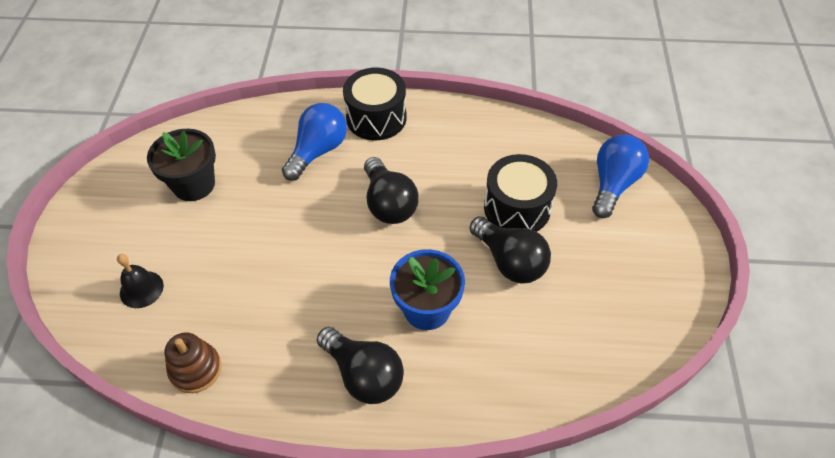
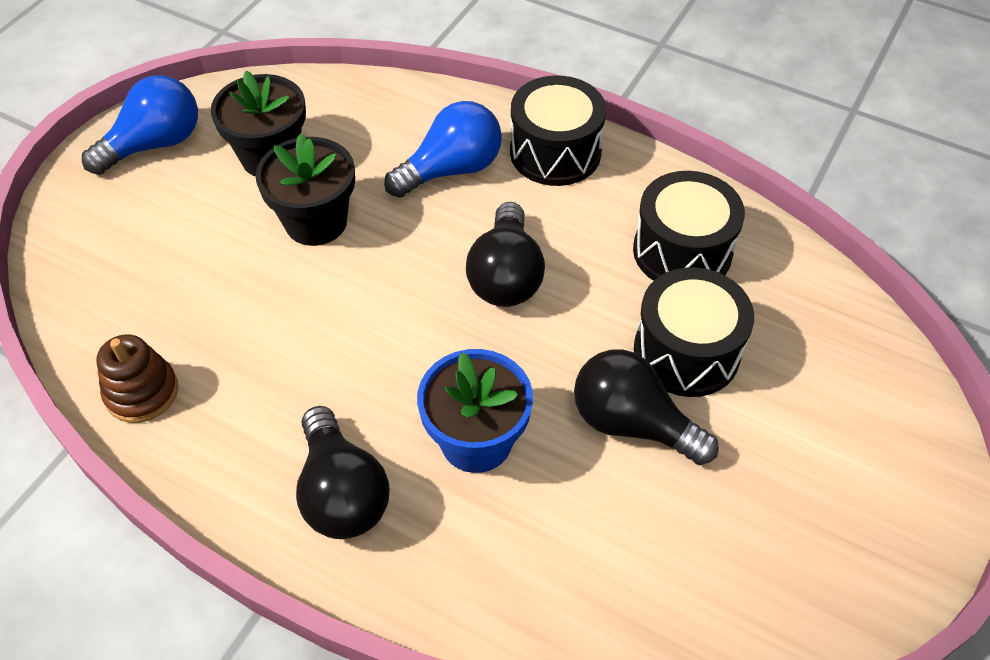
camera: 25 degrees right, 0 degrees up
black bell [117,254,164,308] -> none
black light bulb [470,216,551,284] -> black light bulb turned 135 degrees clockwise [574,349,719,465]
blue light bulb [592,135,649,218] -> blue light bulb moved to [82,75,198,175]
none -> black flower pot [256,134,355,246]
none -> black drum [633,171,745,281]

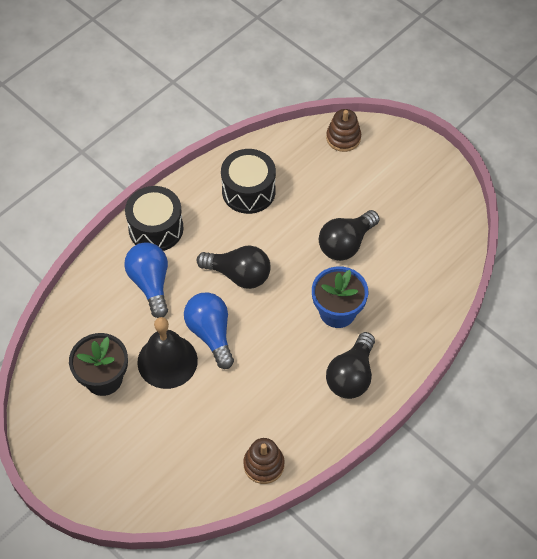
camera: 75 degrees left, 5 degrees up
blue light bulb [82,75,198,175] -> blue light bulb moved to [184,292,234,369]
black flower pot [256,134,355,246] -> black bell [137,317,198,389]
black light bulb [296,406,389,539] -> black light bulb turned 120 degrees clockwise [326,332,375,399]
black drum [634,267,754,397] -> none
none -> brown stacking toy [326,109,361,152]

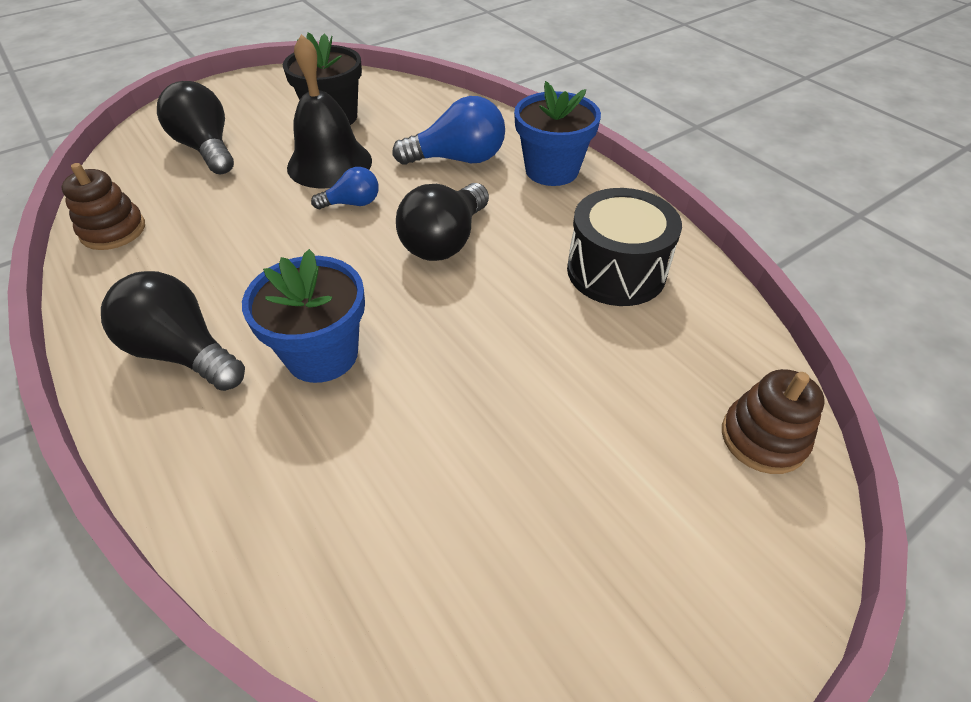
camera: 100 degrees right, 10 degrees down
black drum [125,186,183,251] -> blue flower pot [514,81,601,186]
blue light bulb [184,292,234,369] -> blue light bulb [311,167,379,209], size x0.56
black light bulb [319,210,380,261] -> black light bulb moved to [157,81,234,175]

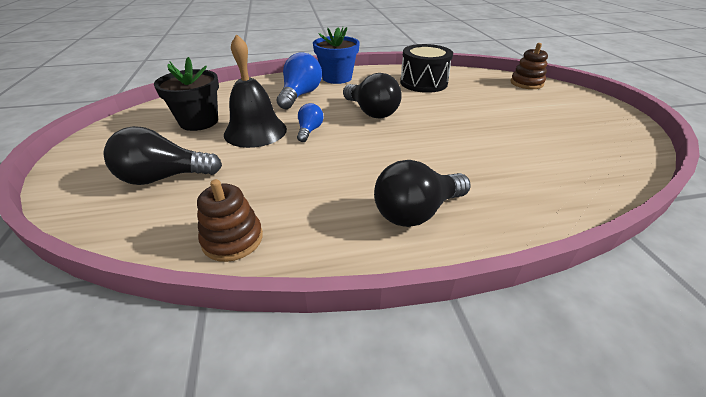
camera: 65 degrees left, 10 degrees down
blue flower pot [242,249,365,383] -> none

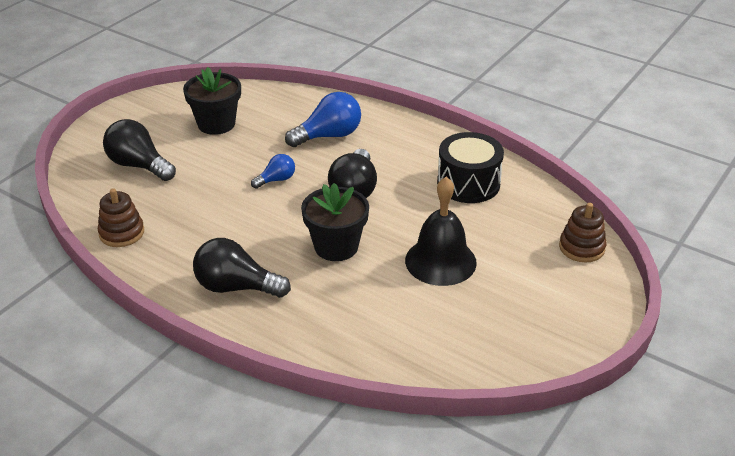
camera: 45 degrees right, 0 degrees up
black bell [224,34,287,148] -> black bell moved to [405,177,477,286]
blue flower pot [313,27,360,84] -> none
none -> black flower pot [301,183,369,261]

